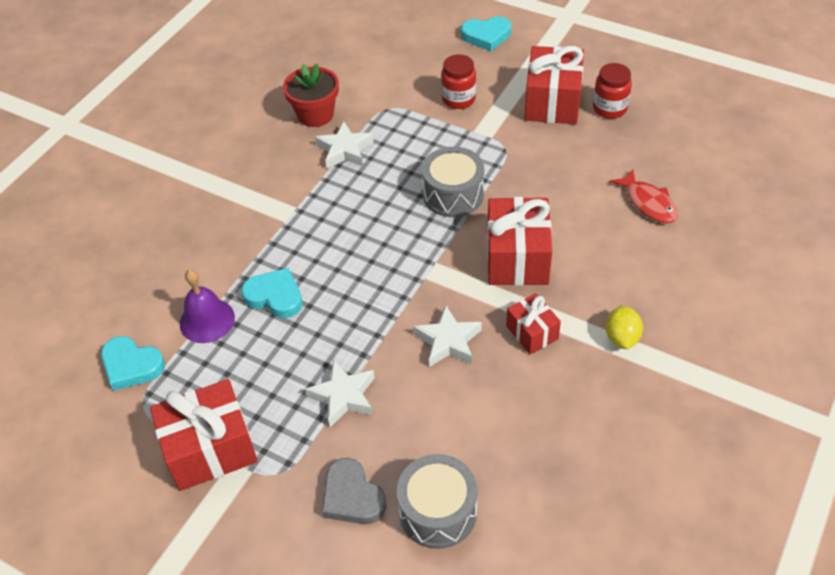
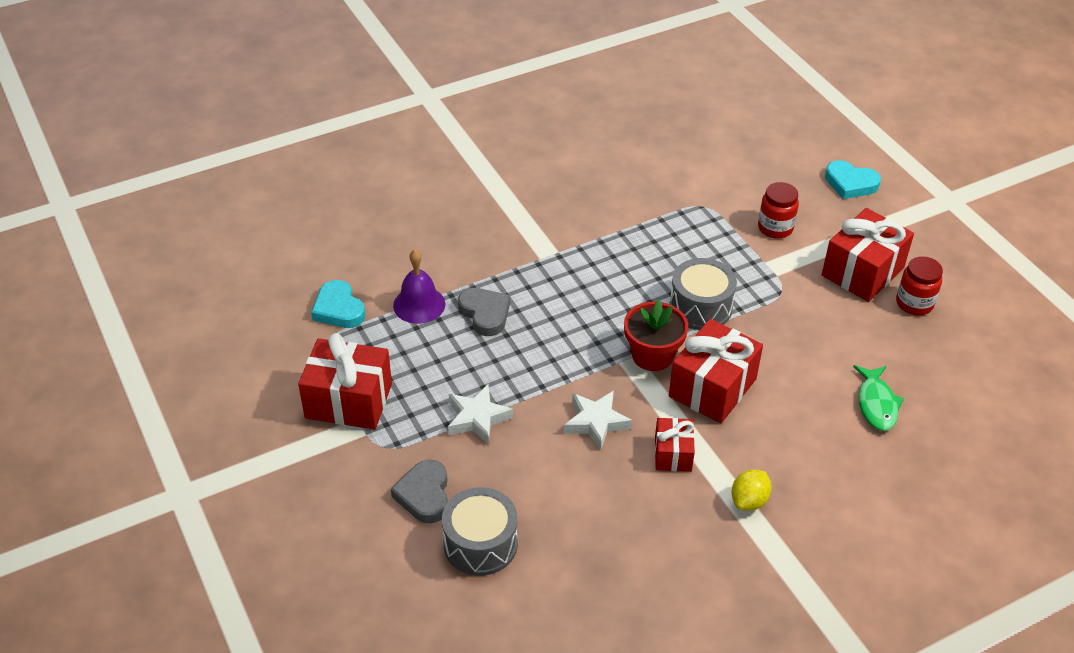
camera: 30 degrees right, 5 degrees down
turquoise heart [241,268,303,318] -> grey heart [458,288,510,336]
red flower pot [283,64,339,127] -> red flower pot moved to [624,300,688,371]
white star [315,122,374,169] -> none
red fish [609,169,678,223] -> green fish [853,365,904,431]

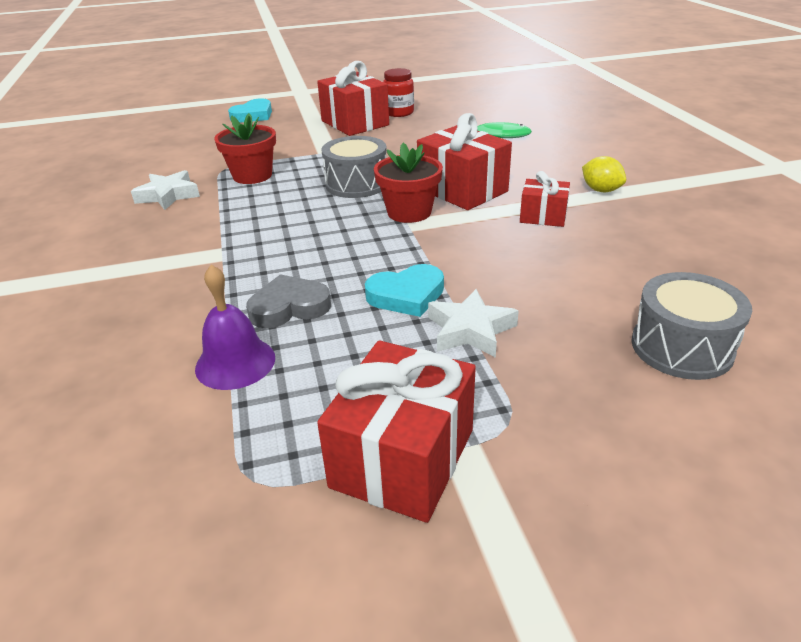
camera: 75 degrees left, 10 degrees down
turquoise heart [311,280,366,328] -> turquoise heart moved to [365,264,444,317]
grey heart [391,460,448,523] -> none
white star [564,391,632,451] -> white star moved to [131,170,200,210]
red jar [758,182,799,239] -> none
none -> red flower pot [214,113,276,184]

